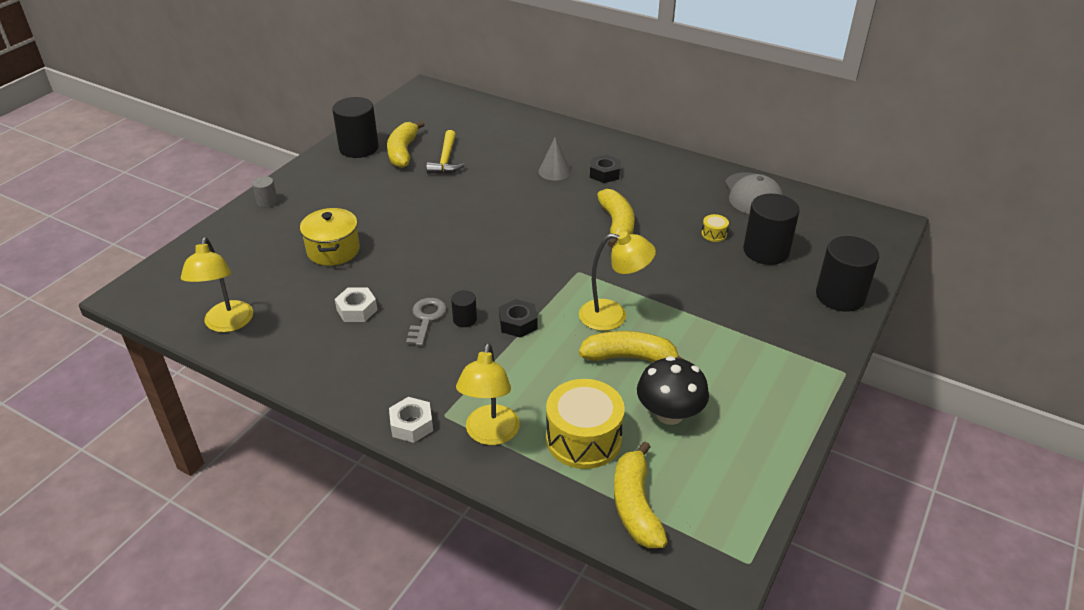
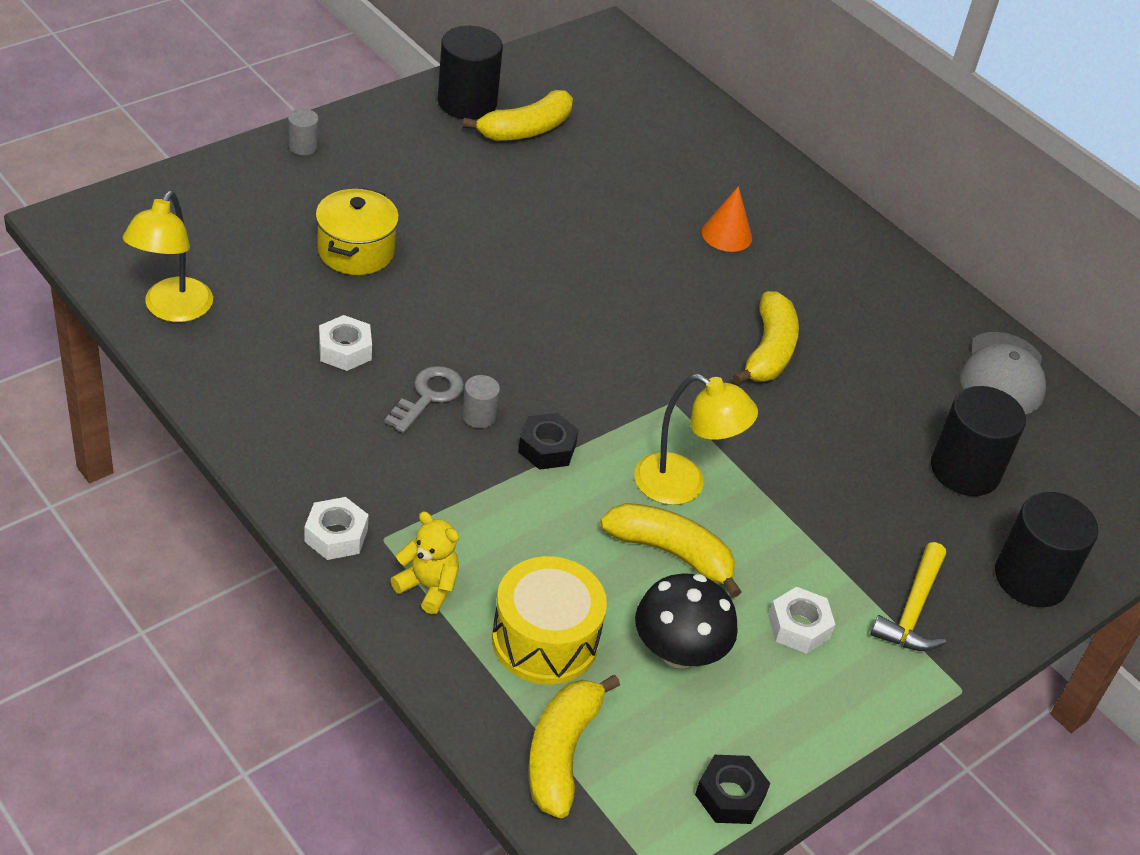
camera: 15 degrees right, 5 degrees up
yellow banana [387,121,425,168] -> yellow banana turned 150 degrees counterclockwise [463,90,573,141]
yellow hammer [426,130,465,174] -> yellow hammer moved to [870,542,946,651]
black cylinder [451,290,477,327] -> grey cylinder [462,375,500,428]
yellow lamp [456,343,520,445] -> yellow teddy bear [390,512,459,614]
grey cone [538,137,571,180] -> orange cone [702,186,752,252]
black nut [590,155,621,183] -> black nut moved to [695,755,770,824]
yellow drum [702,214,729,242] -> none
none -> white nut [768,587,835,654]

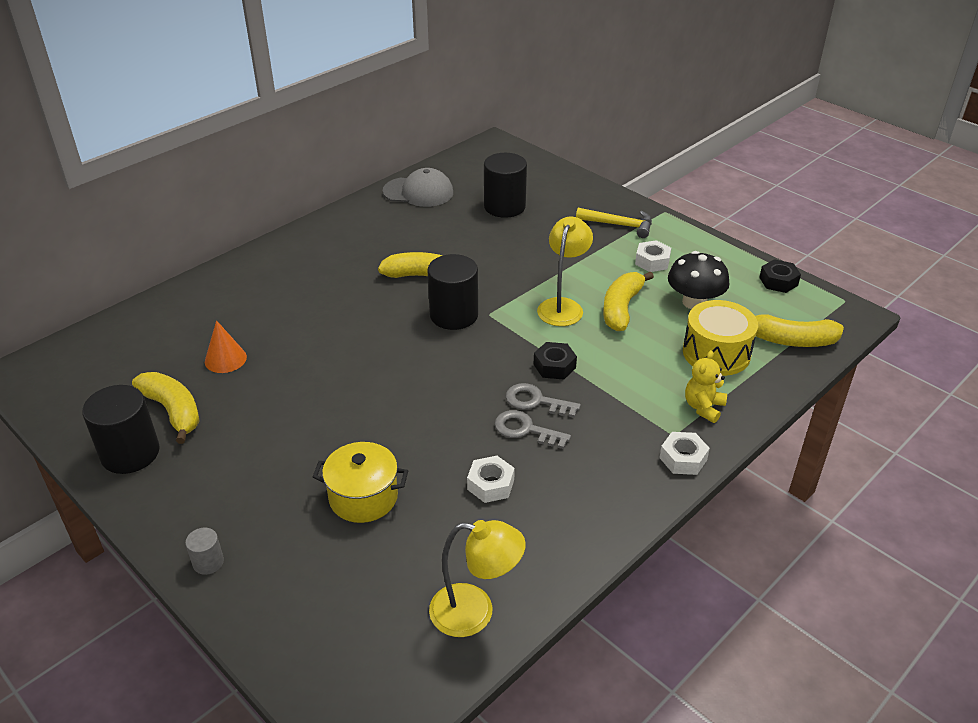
camera: 90 degrees left, 5 degrees down
grey cylinder [462,375,500,428] -> grey key [506,383,581,418]
orange cone [702,186,752,252] -> orange cone moved to [205,320,247,373]
black cylinder [995,492,1098,607] -> black cylinder moved to [427,254,478,330]

